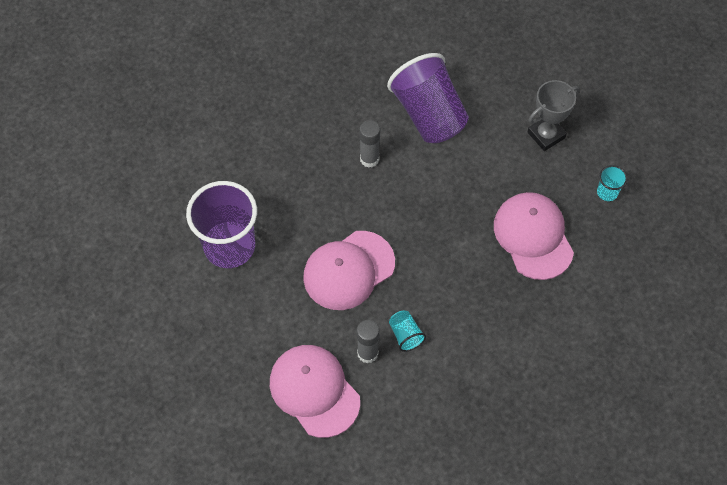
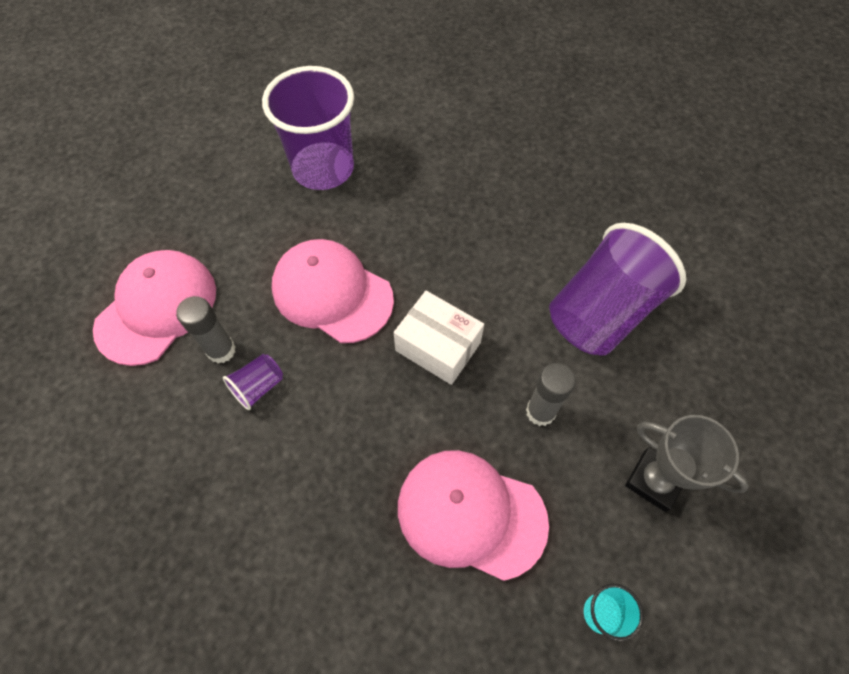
camera: 70 degrees right, 0 degrees up
grey glue stick [359,120,380,168] -> grey glue stick moved to [526,363,576,426]
turquoise cup [389,311,426,352] -> purple cup [223,354,283,410]
pink cap [494,192,574,280] -> pink cap turned 120 degrees counterclockwise [398,450,549,581]
none -> white box [394,291,484,385]

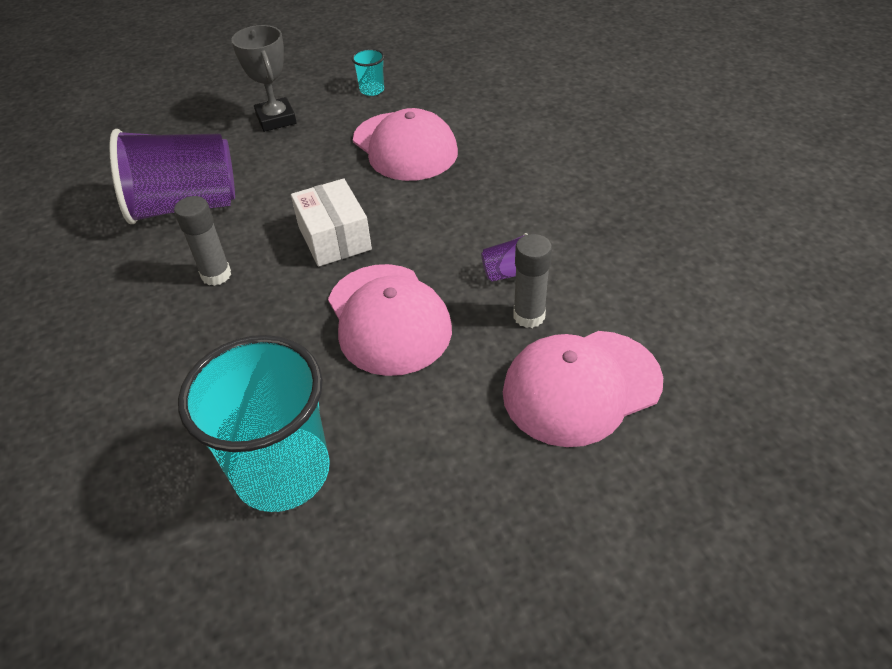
camera: 145 degrees left, 15 degrees down
purple cup [262,66,354,190] -> turquoise cup [178,335,330,512]
grey glue stick [526,363,576,426] -> grey glue stick moved to [174,196,231,286]

